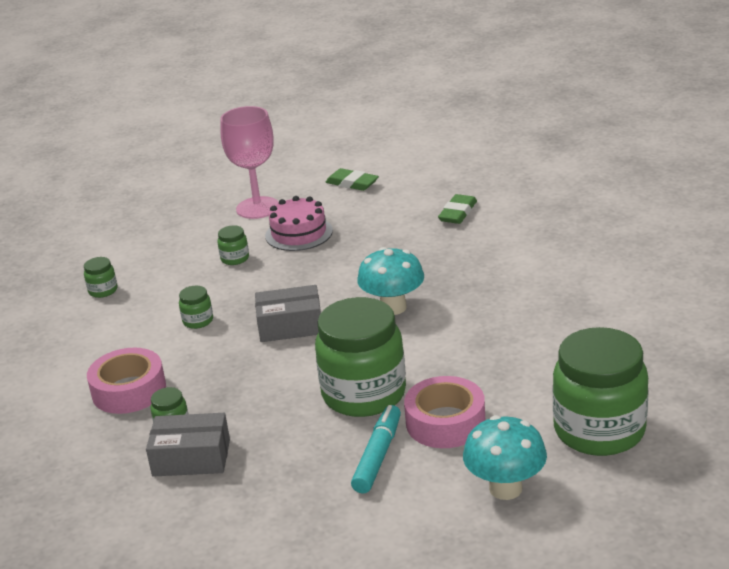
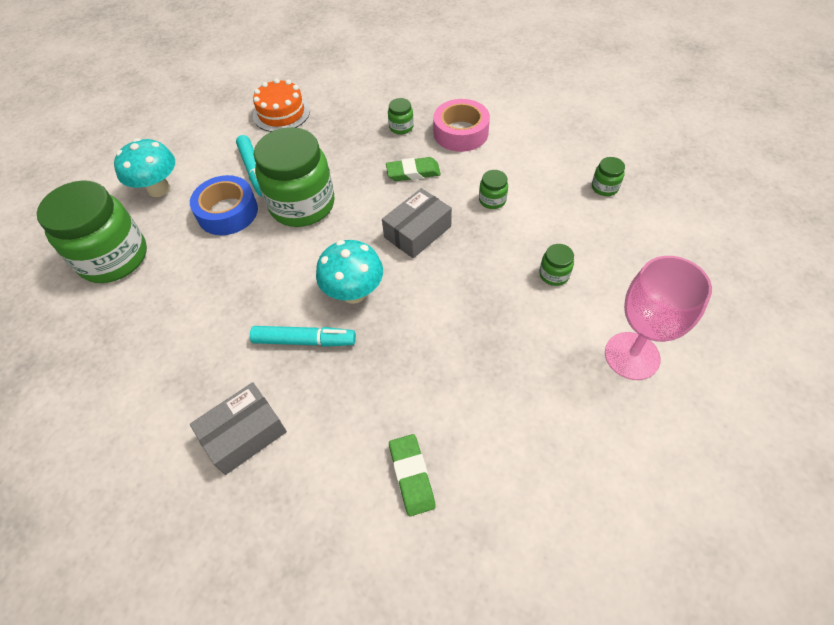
camera: 140 degrees right, 25 degrees up
grey box [146,413,230,477] -> grey box moved to [190,382,287,475]
pink cake [265,196,333,251] -> none
green eraser [325,168,379,191] -> green eraser moved to [386,157,441,181]
pink tape [404,376,485,448] -> blue tape [190,175,258,235]
none -> turquoise marker [250,326,356,347]
none -> orange cake [253,78,310,132]

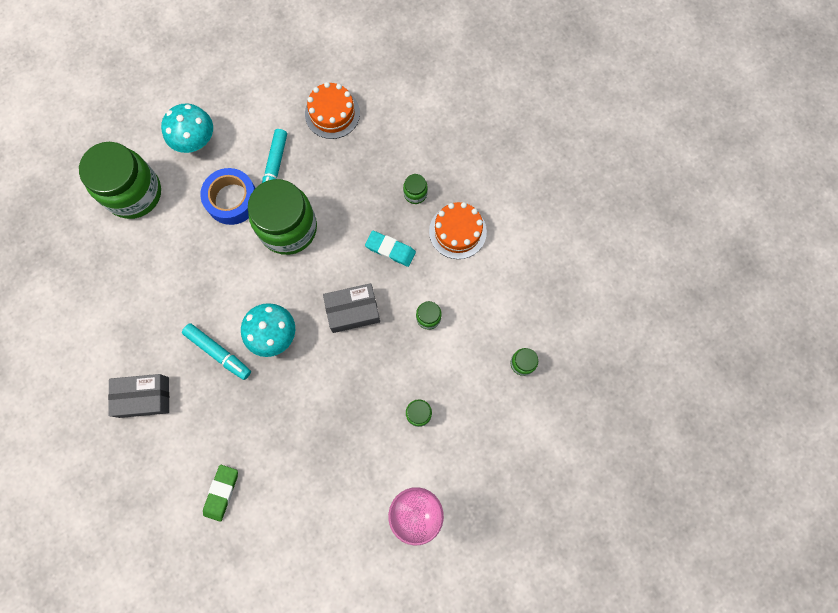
camera: 30 degrees right, 20 degrees up
green eraser [386,157,441,181] -> turquoise eraser [365,231,416,267]
pink tape [433,99,490,152] -> orange cake [429,202,487,259]

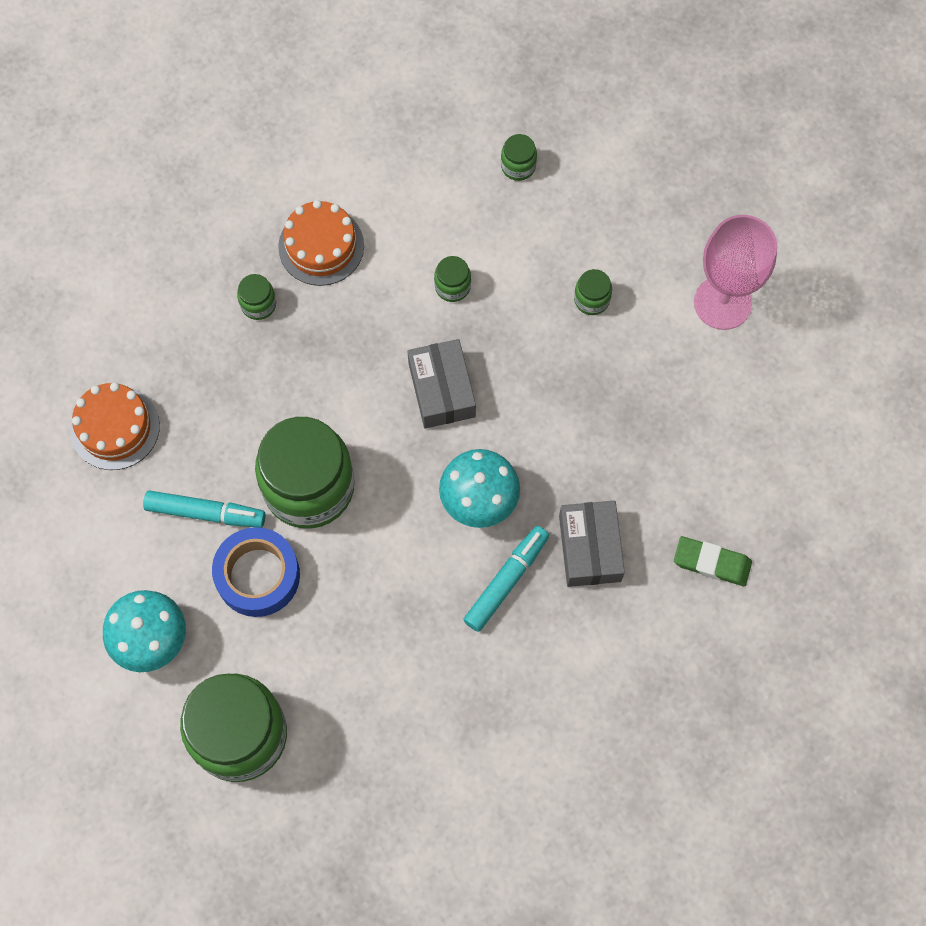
camera: 90 degrees left, 5 degrees down
grey box [108,374,169,418] -> grey box moved to [559,501,625,587]
turquoise eraser [365,231,416,267] -> none

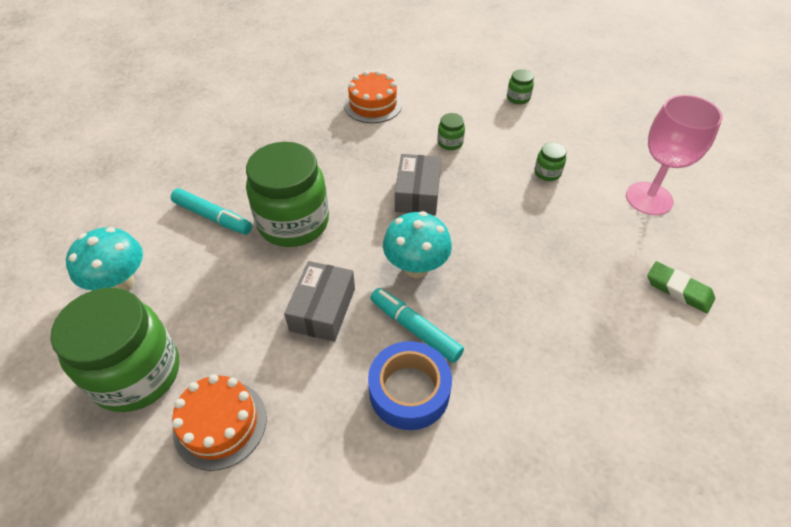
camera: 20 degrees right, 20 degrees down
orange cake [70,382,160,470] -> orange cake moved to [172,374,267,471]
blue tape [212,527,300,617] -> blue tape moved to [368,341,452,430]
green jar [237,274,276,320] -> none
turquoise marker [463,526,549,632] -> turquoise marker turned 105 degrees counterclockwise [370,288,464,363]
grey box [559,501,625,587] -> grey box moved to [284,261,355,342]
green eraser [674,536,752,586] -> green eraser moved to [647,261,715,313]

